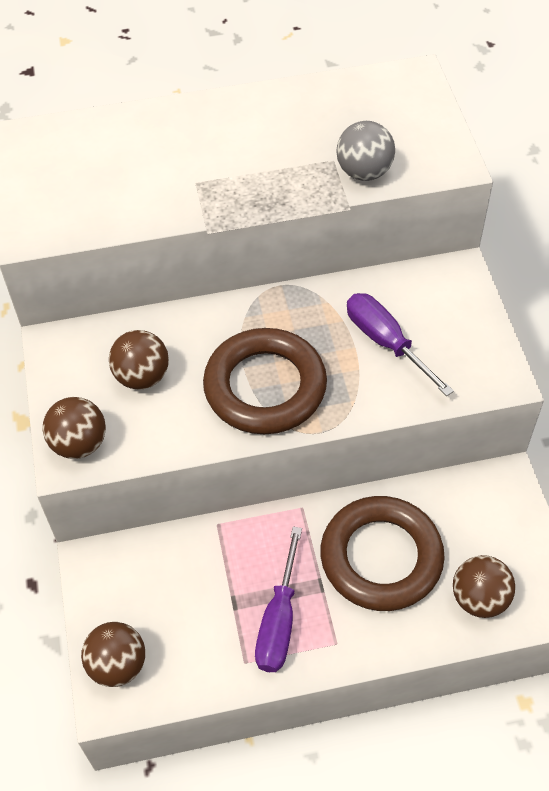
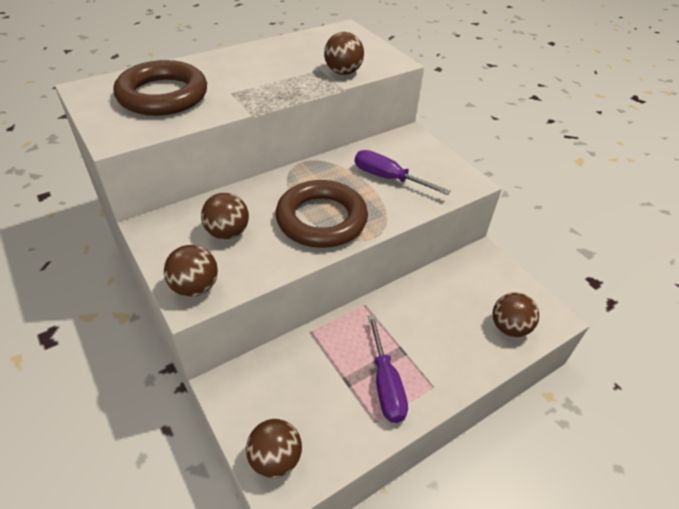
camera: 25 degrees left, 10 degrees down
brown ring [321,496,444,611] -> brown ring moved to [114,60,207,116]
grey ball [336,121,395,181] -> brown ball [324,32,364,75]

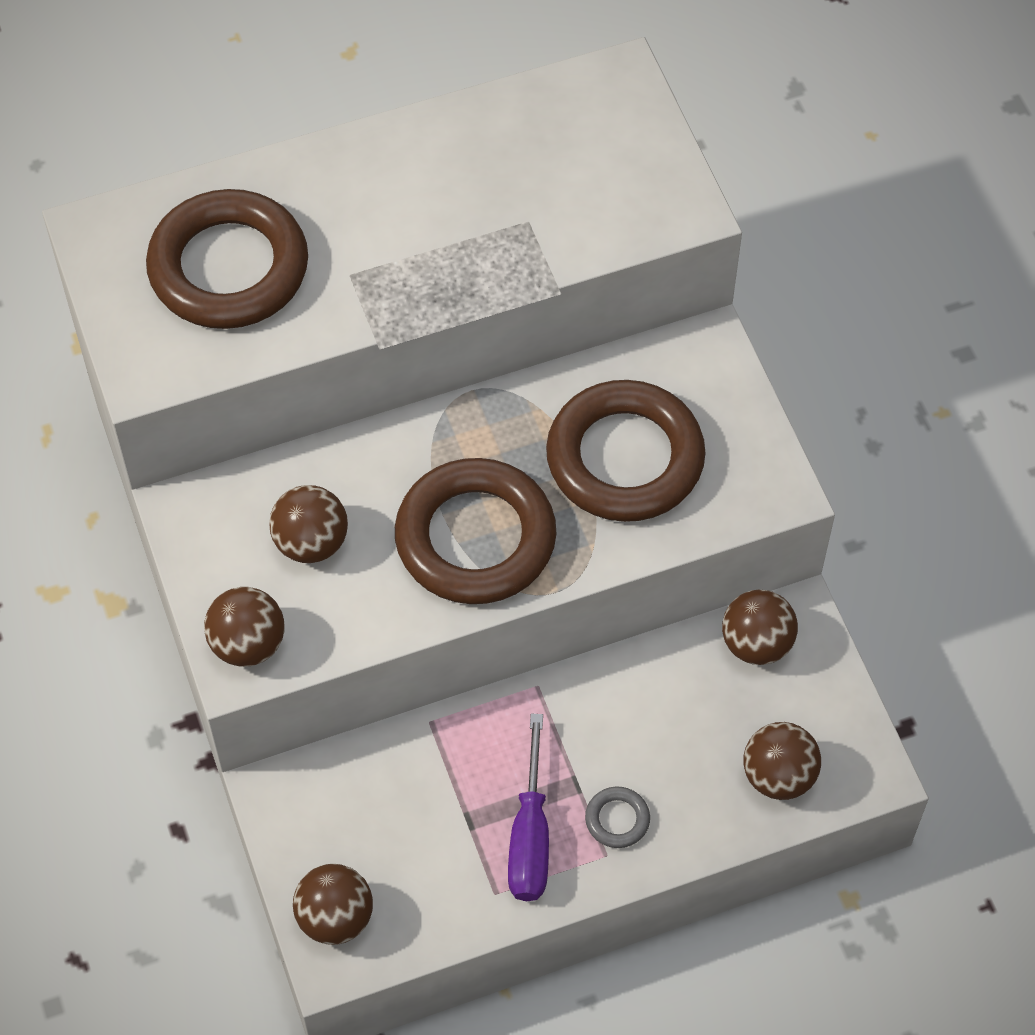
camera: 15 degrees right, 15 degrees up
brown ball [324,32,364,75] -> brown ball moved to [722,590,798,665]
purple screwdriver [355,150,451,195] -> brown ring [546,380,705,522]
none -> grey ring [585,786,650,848]

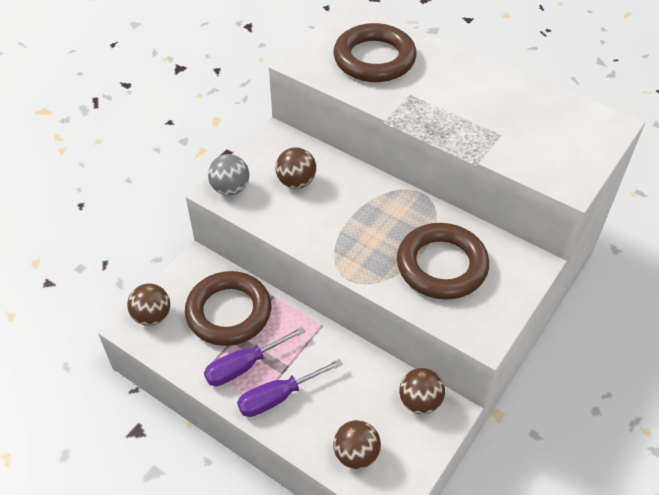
camera: 55 degrees right, 10 degrees down
brown ball [204,587,284,667] -> grey ball [208,154,249,196]
brown ring [395,458,556,604] -> brown ring moved to [185,271,272,346]
grey ring [585,786,650,848] -> purple screwdriver [237,359,343,417]

